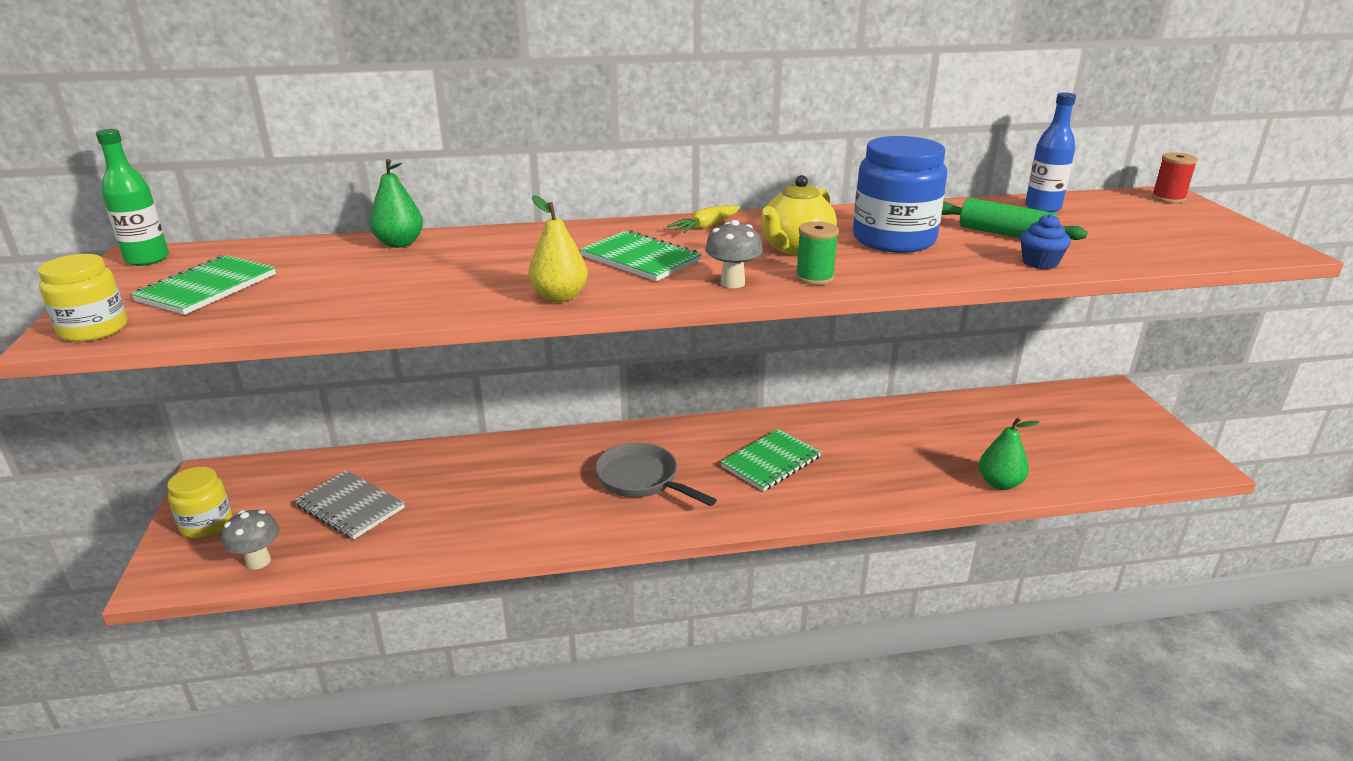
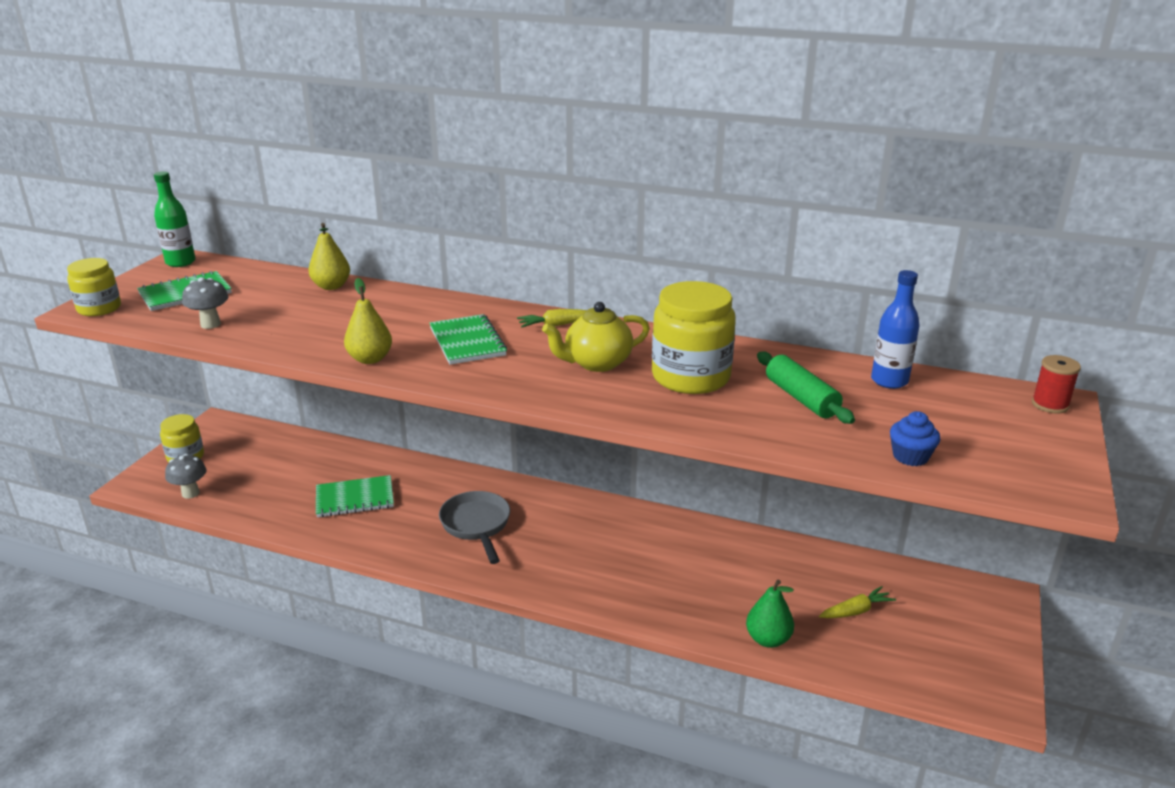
camera: 30 degrees right, 0 degrees up
grey notebook [295,470,405,540] -> none
green pear [369,159,423,248] -> yellow pear [308,223,350,290]
grey mushroom [705,220,763,288] -> grey mushroom moved to [182,277,229,329]
green notebook [721,429,821,491] -> green notebook moved to [316,475,394,517]
green spool [795,221,839,285] -> none
blue jar [853,136,947,253] -> yellow jar [652,281,736,394]
blue cupcake [1020,214,1071,269] -> blue cupcake moved to [890,411,940,466]
none -> yellow carrot [819,586,896,618]

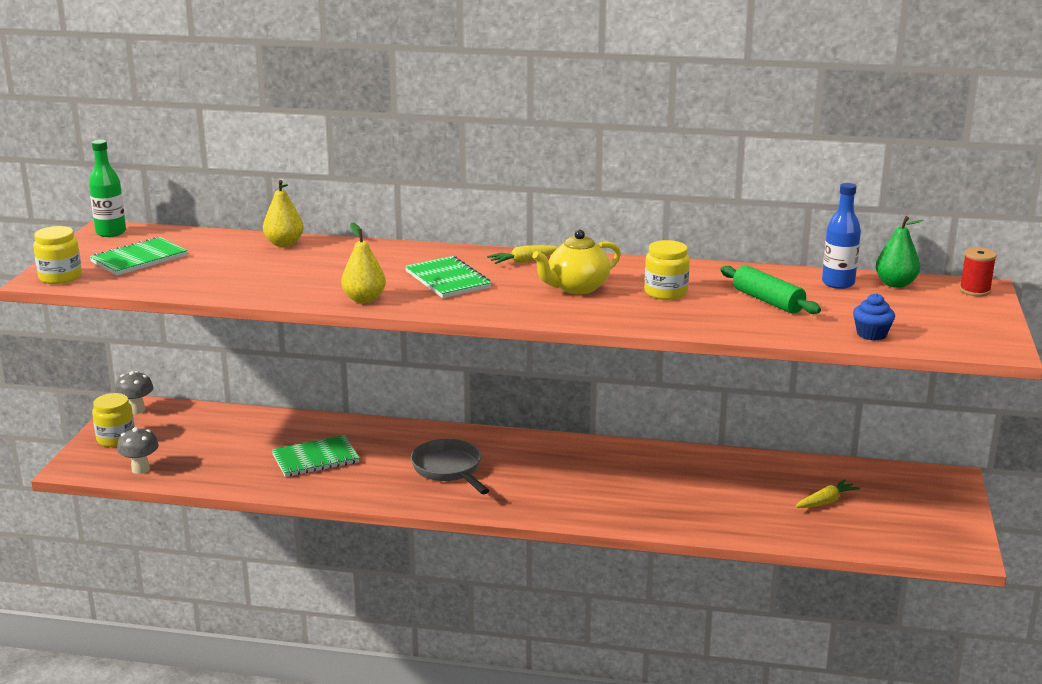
camera: 10 degrees left, 5 degrees down
grey mushroom [182,277,229,329] -> grey mushroom moved to [115,371,153,414]
yellow jar [652,281,736,394] -> yellow jar [645,240,690,300], size x0.60
green pear [746,579,794,648] -> green pear moved to [876,216,923,288]

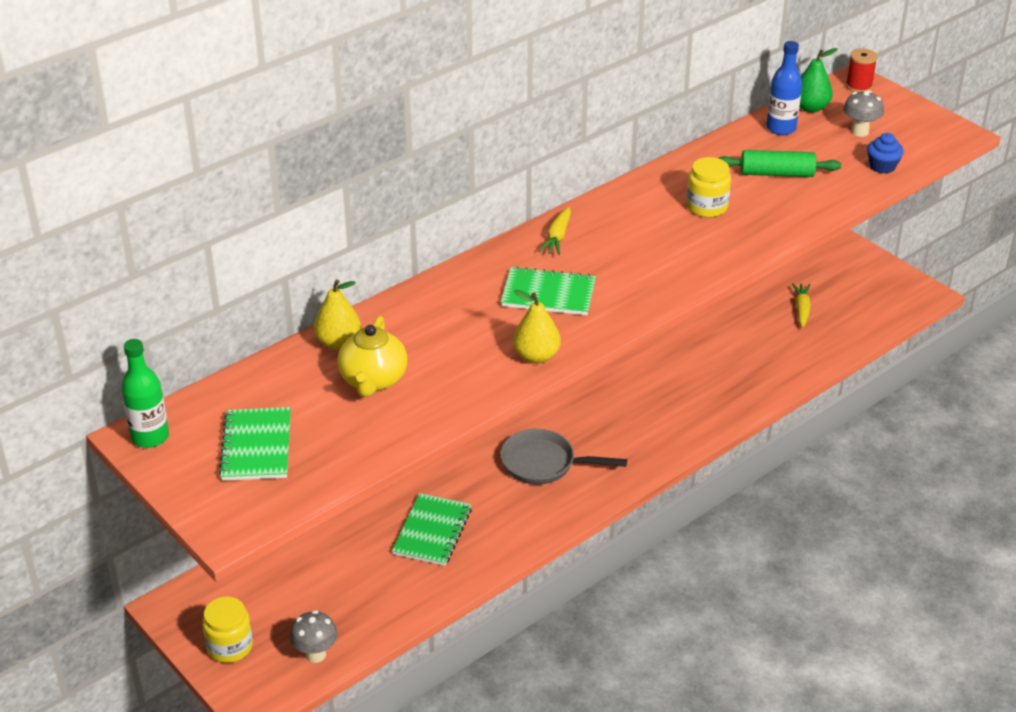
camera: 50 degrees left, 15 degrees up
yellow jar [33,226,82,284] -> none
grey mushroom [115,371,153,414] -> grey mushroom moved to [843,90,884,137]
yellow teapot [532,229,621,294] -> yellow teapot moved to [337,316,407,397]

